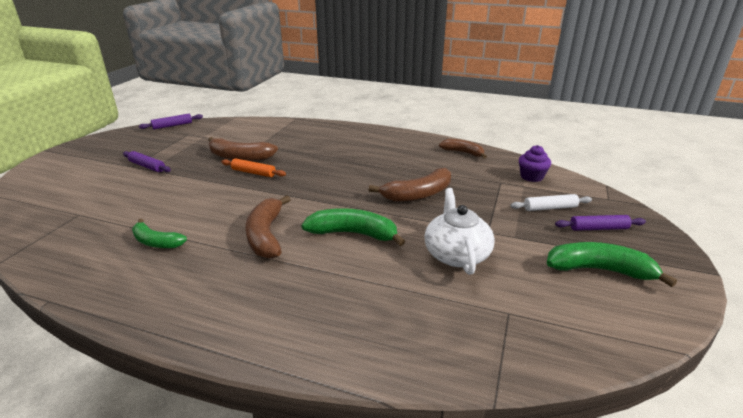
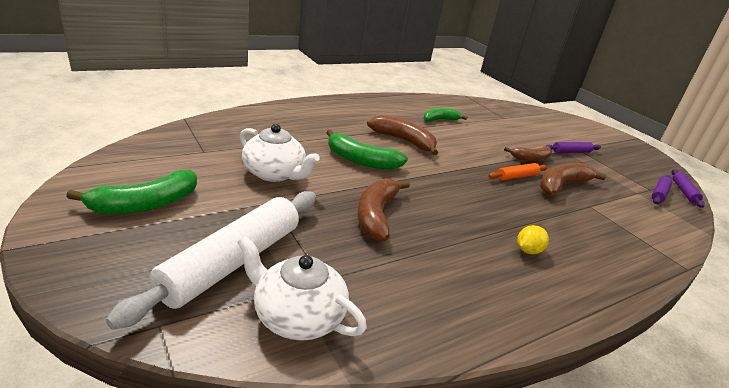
camera: 125 degrees right, 0 degrees up
green banana [301,208,405,246] -> green banana turned 60 degrees clockwise [326,130,408,170]
brown banana [439,139,487,158] -> brown banana moved to [504,146,552,161]
white rolling pin [510,194,592,211] -> white rolling pin [106,191,316,330], size x2.17
purple cupcake [519,145,551,182] -> white teapot [237,236,367,341]
purple rolling pin [555,215,646,231] -> purple rolling pin moved to [652,175,672,204]
none -> yellow lemon [517,225,549,254]

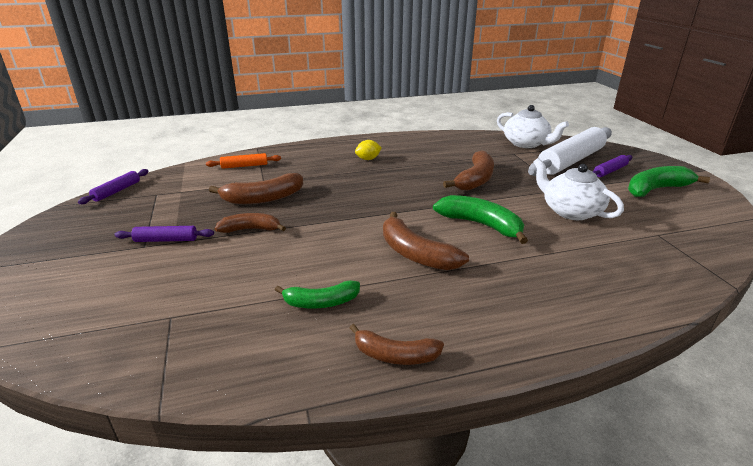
camera: 160 degrees left, 0 degrees up
orange rolling pin [488,163,548,180] -> orange rolling pin moved to [206,153,281,169]
purple rolling pin [652,175,672,204] -> purple rolling pin moved to [592,155,632,177]
none -> brown banana [350,324,444,365]

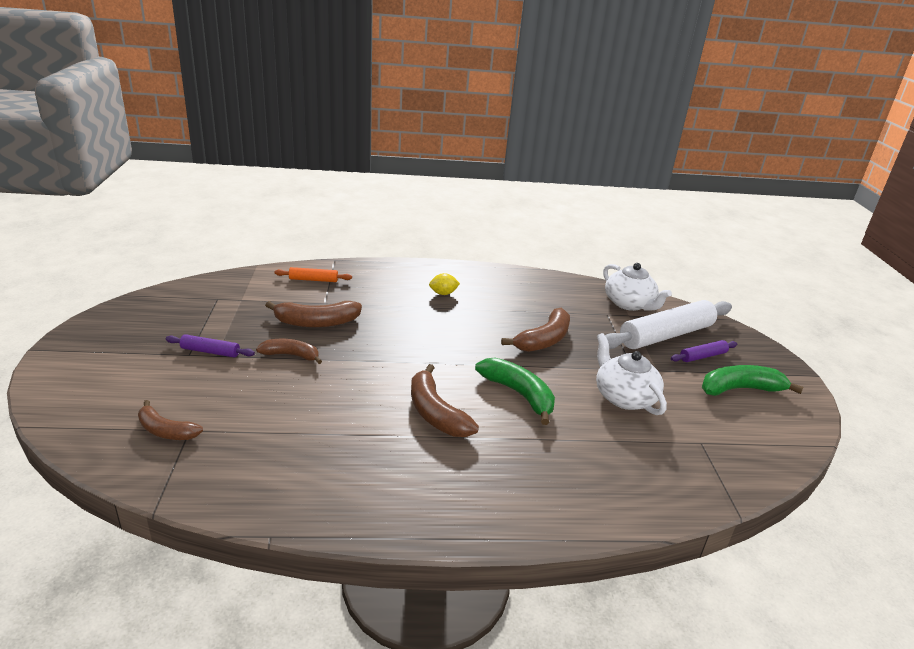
camera: 10 degrees right, 0 degrees up
purple rolling pin [78,169,149,204] -> none
green banana [275,280,360,309] -> none
brown banana [350,324,444,365] -> brown banana moved to [138,400,203,440]

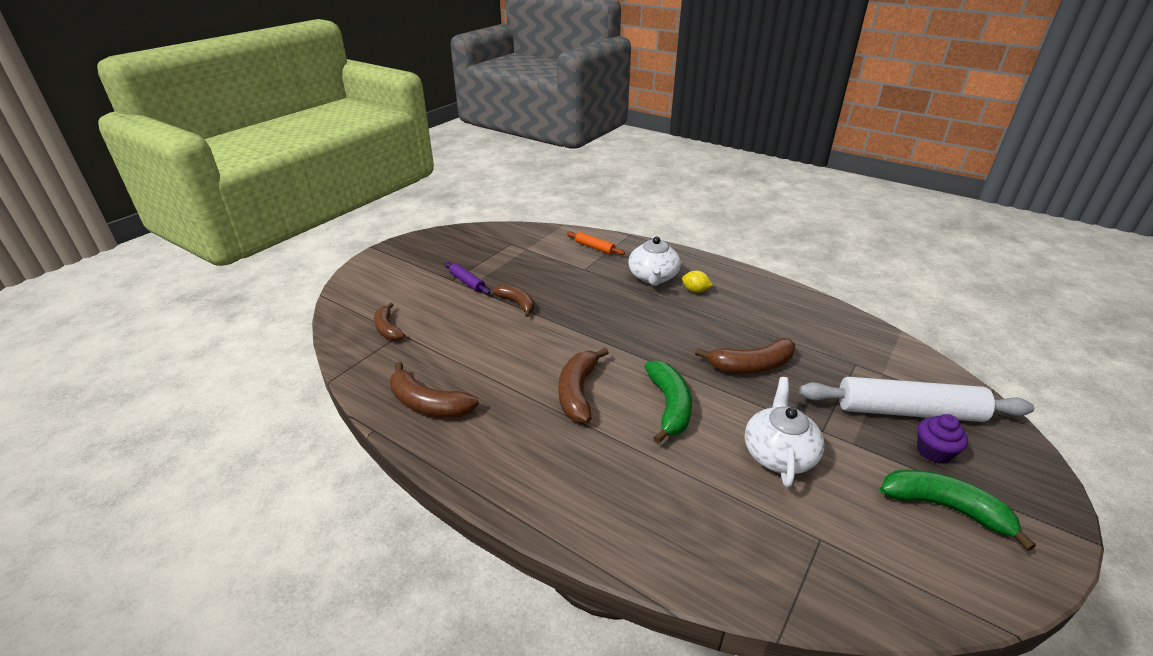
camera: 40 degrees right, 5 degrees up
brown banana [265,301,362,327] -> brown banana moved to [390,362,479,417]
white teapot [603,263,672,311] -> white teapot moved to [628,236,681,286]
purple rolling pin [671,340,737,362] -> purple cupcake [917,414,968,464]

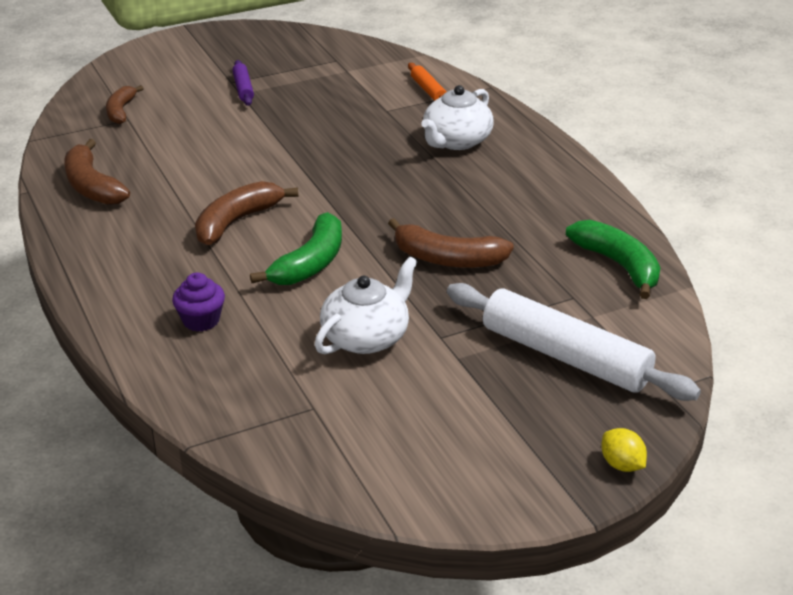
camera: 30 degrees right, 0 degrees up
brown banana [493,285,534,317] -> none
yellow lemon [682,271,713,293] -> yellow lemon moved to [601,428,647,472]
green banana [880,470,1036,551] -> green banana moved to [566,220,660,299]
purple cupcake [917,414,968,464] -> purple cupcake moved to [172,273,225,332]

